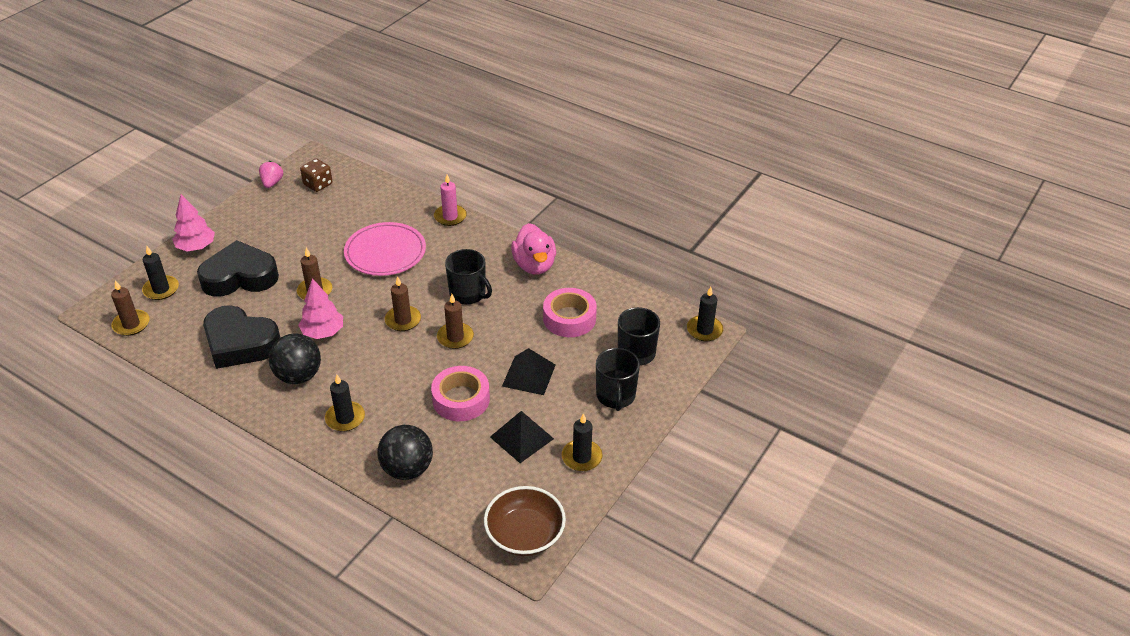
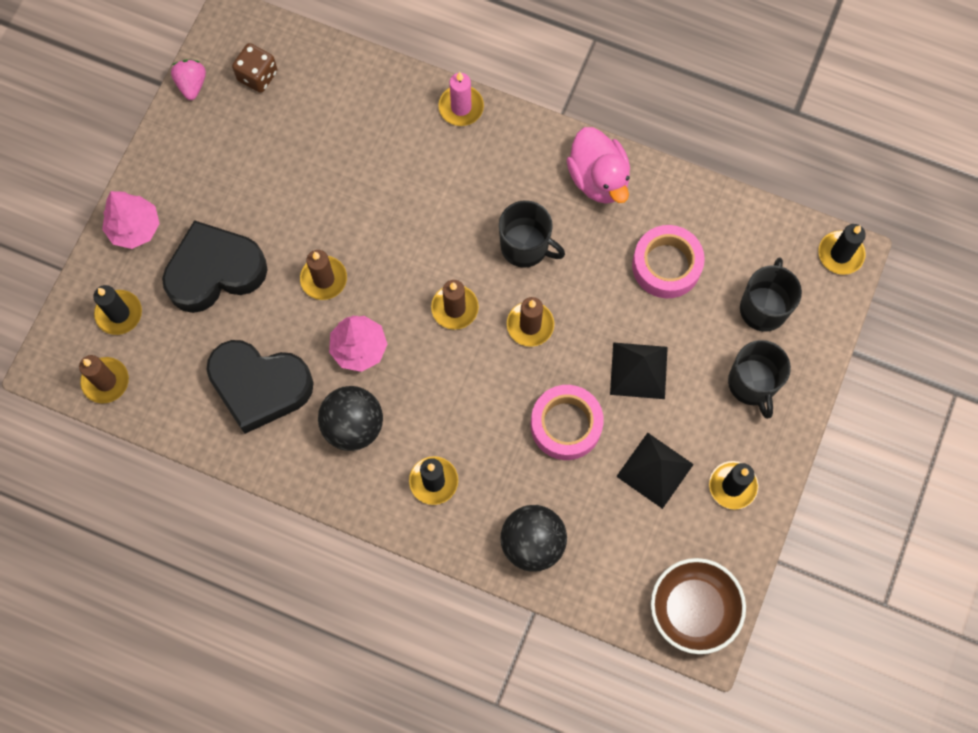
camera: 10 degrees left, 30 degrees up
pink plate [344,222,426,276] -> none

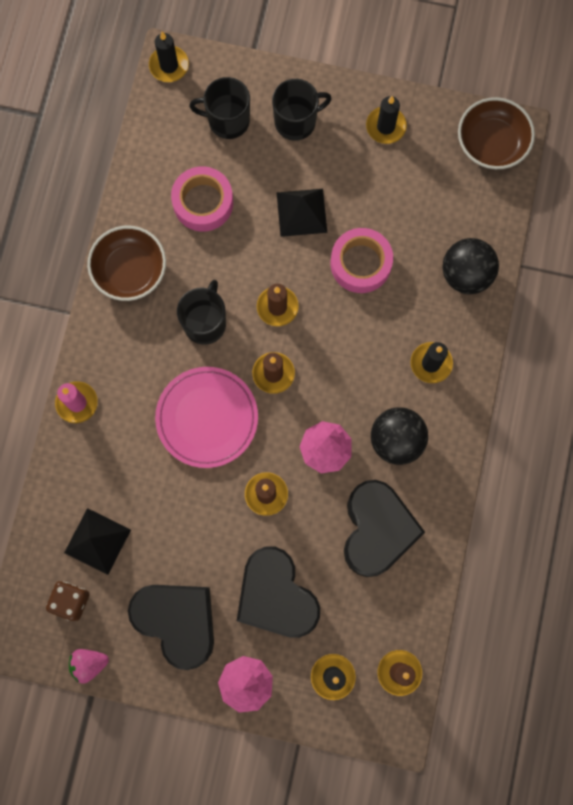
camera: 100 degrees left, 5 degrees up
pink duck [566,127,630,204] -> brown bowl [87,226,166,301]
black pyramid [616,433,694,509] -> black pyramid moved to [64,508,131,575]
none -> black heart [128,585,214,670]
none -> pink plate [155,367,258,468]

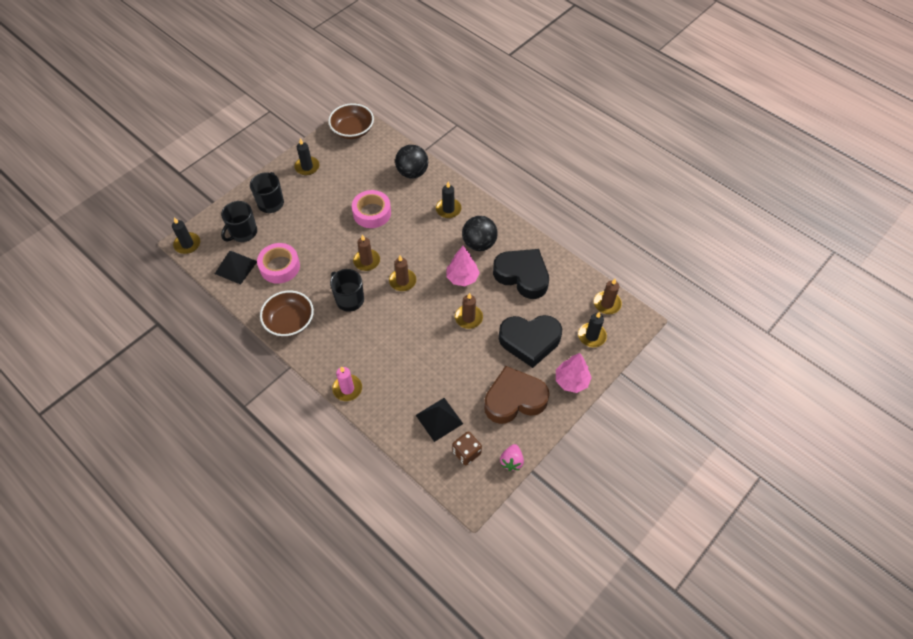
camera: 60 degrees left, 20 degrees down
black heart [128,585,214,670] -> brown heart [484,366,550,424]
pink plate [155,367,258,468] -> none
black pyramid [276,189,327,237] -> black pyramid moved to [215,251,257,285]

